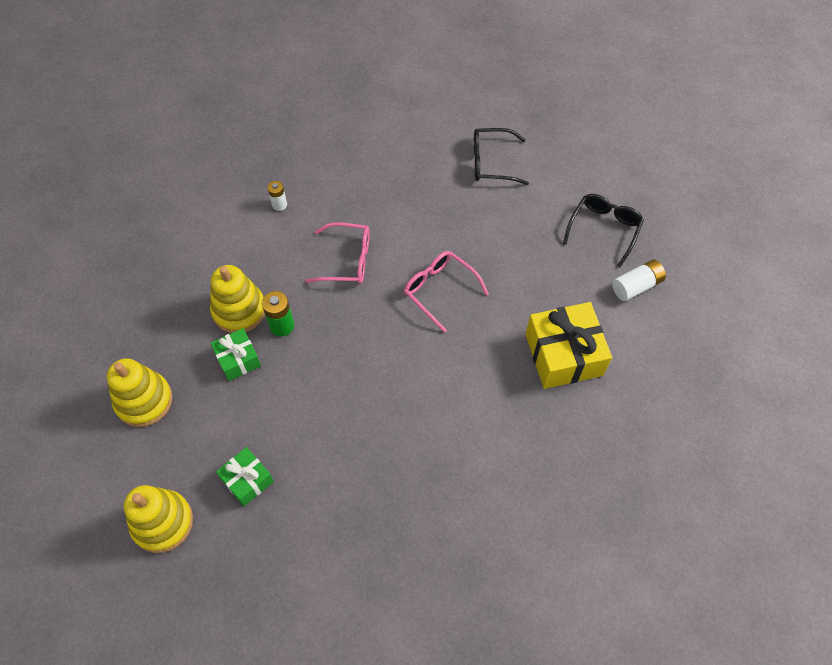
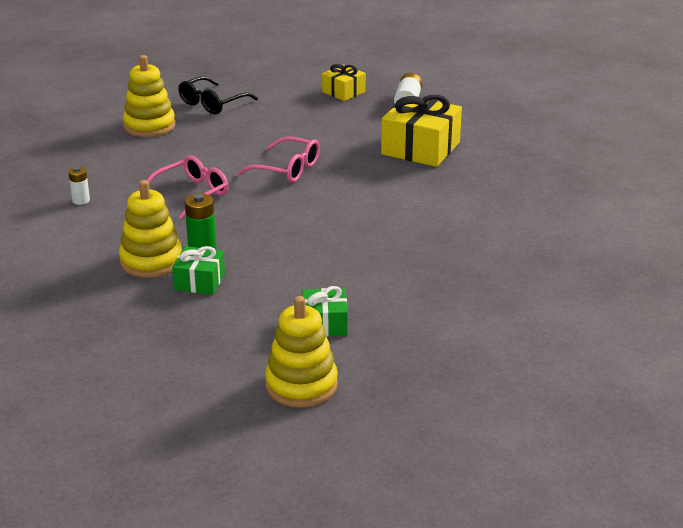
camera: 50 degrees left, 30 degrees down
yellow stacking toy [107,358,173,427] -> yellow stacking toy moved to [123,55,175,137]
pink glasses [404,251,489,333] -> pink glasses turned 150 degrees counterclockwise [238,137,320,182]
black glasses [563,194,644,267] -> yellow gift [322,64,366,101]

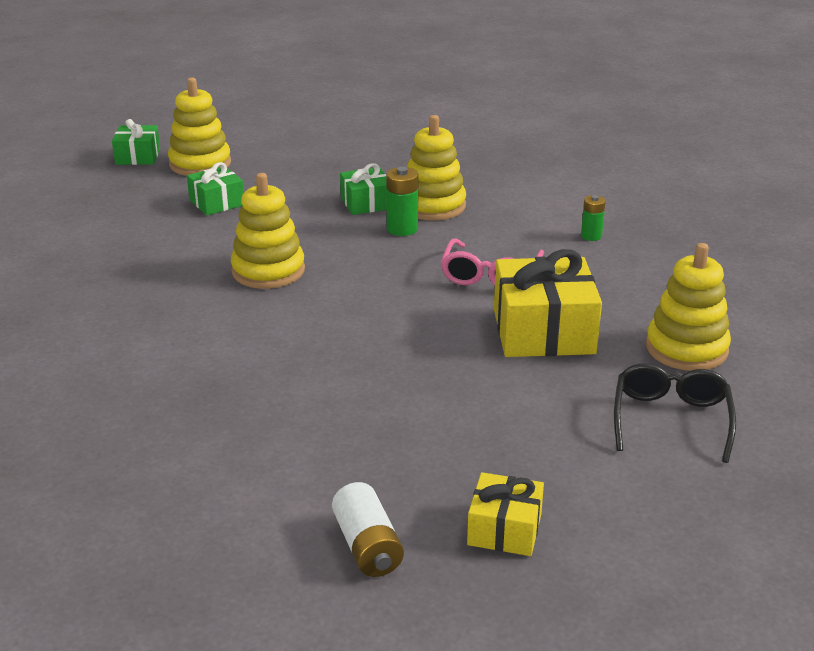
camera: 150 degrees right, 0 degrees up
white battery [68,167,90,205] -> green battery [581,195,606,241]
pink glasses [238,137,320,182] -> none
yellow gift [381,95,462,167] -> yellow gift moved to [494,249,602,357]
none -> green gift [112,119,160,165]
none -> yellow stacking toy [231,173,305,289]

